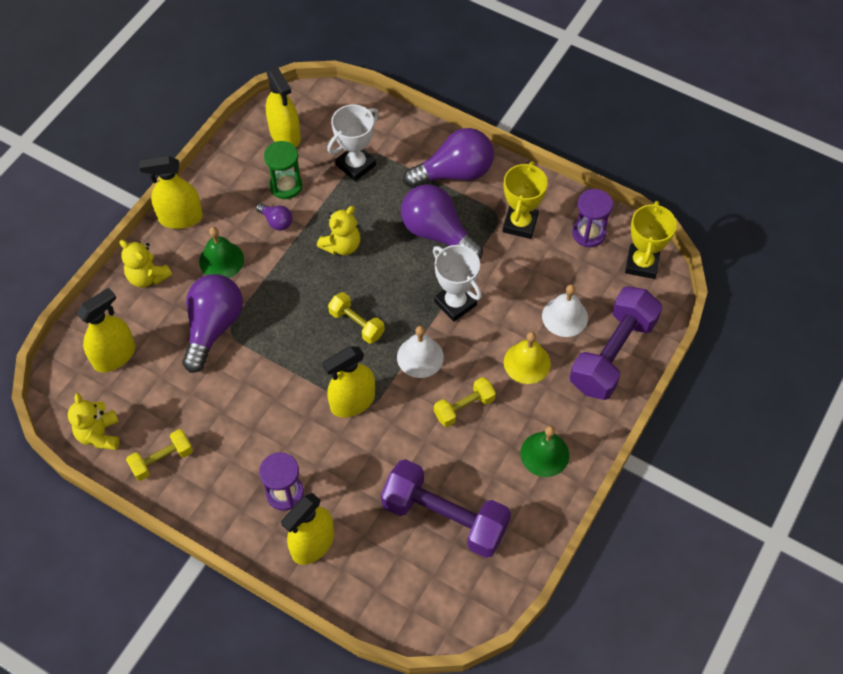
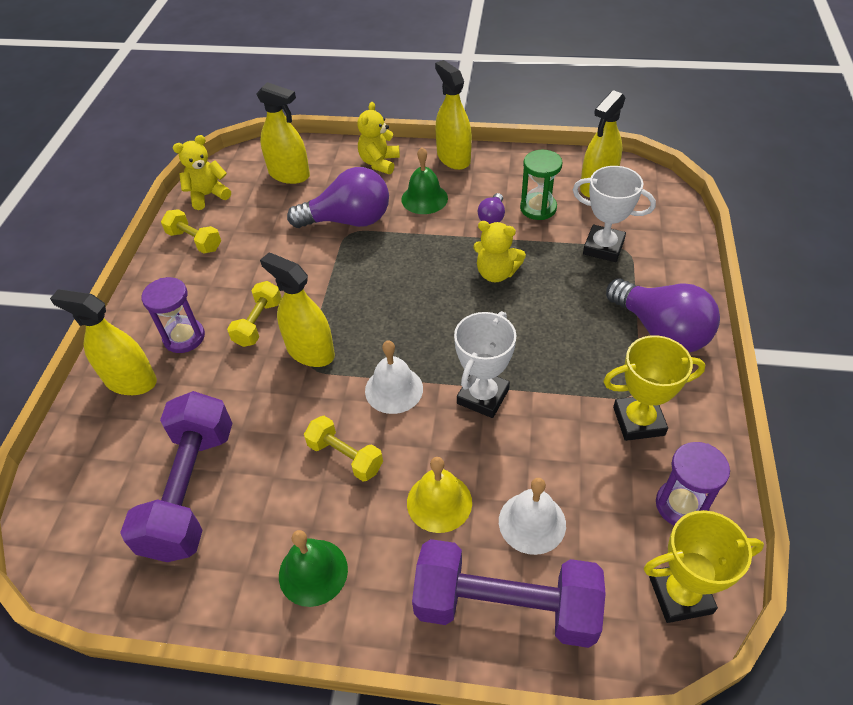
camera: 70 degrees right, 10 degrees down
yellow dumbbell [328,292,385,344] -> yellow dumbbell moved to [227,281,282,347]
purple light bulb [401,184,483,260] -> none

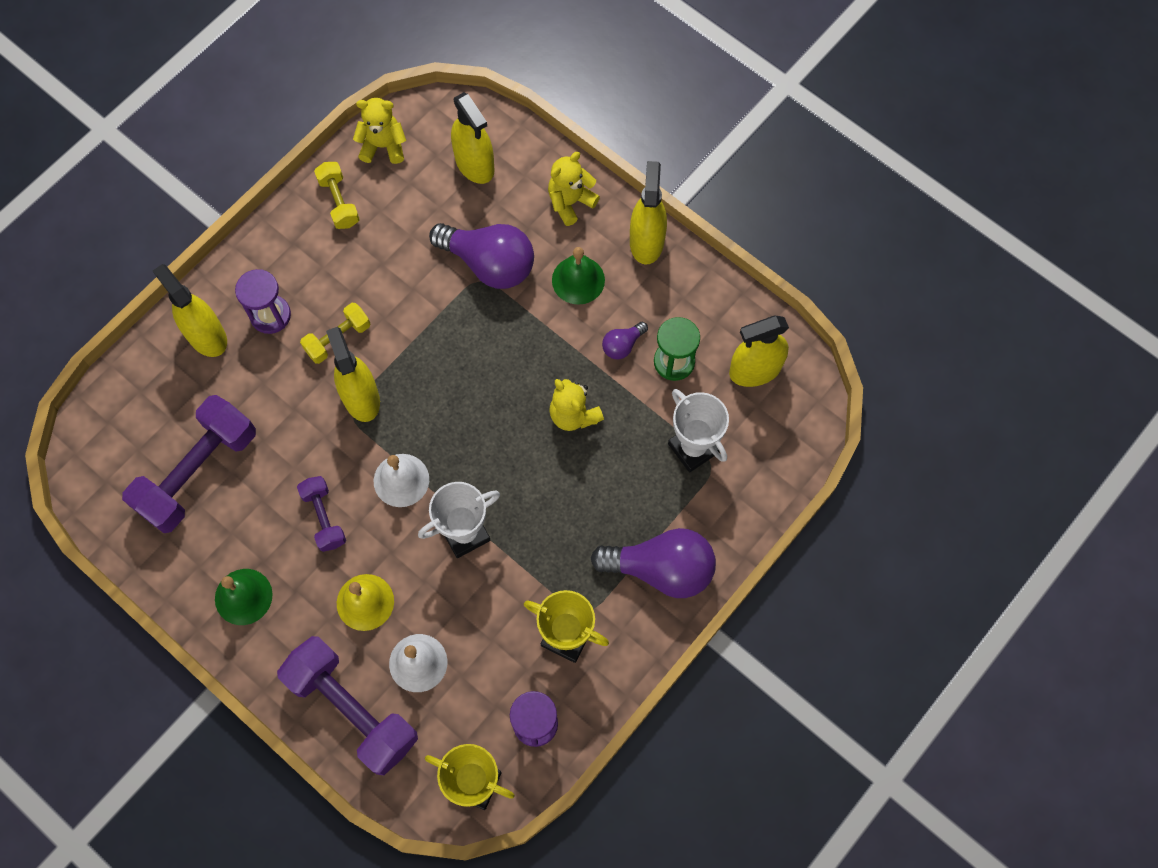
camera: 30 degrees right, 20 degrees up
yellow dumbbell [304,416,383,482] -> purple dumbbell [297,476,346,552]
purple light bulb [606,279,720,352] -> purple light bulb turned 75 degrees counterclockwise [591,528,716,598]

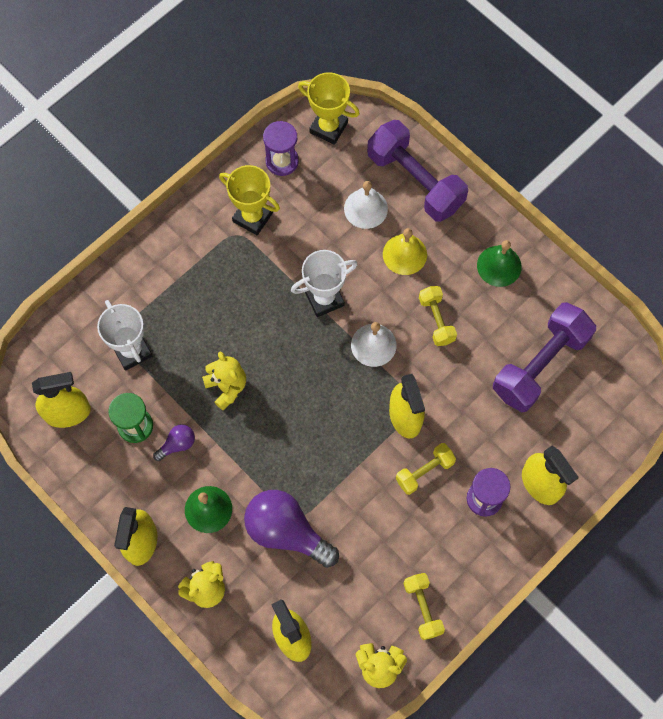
camera: 175 degrees left, 0 degrees up
purple dumbbell [297,476,346,552] -> yellow dumbbell [419,286,457,346]
purple light bulb [591,528,716,598] -> none

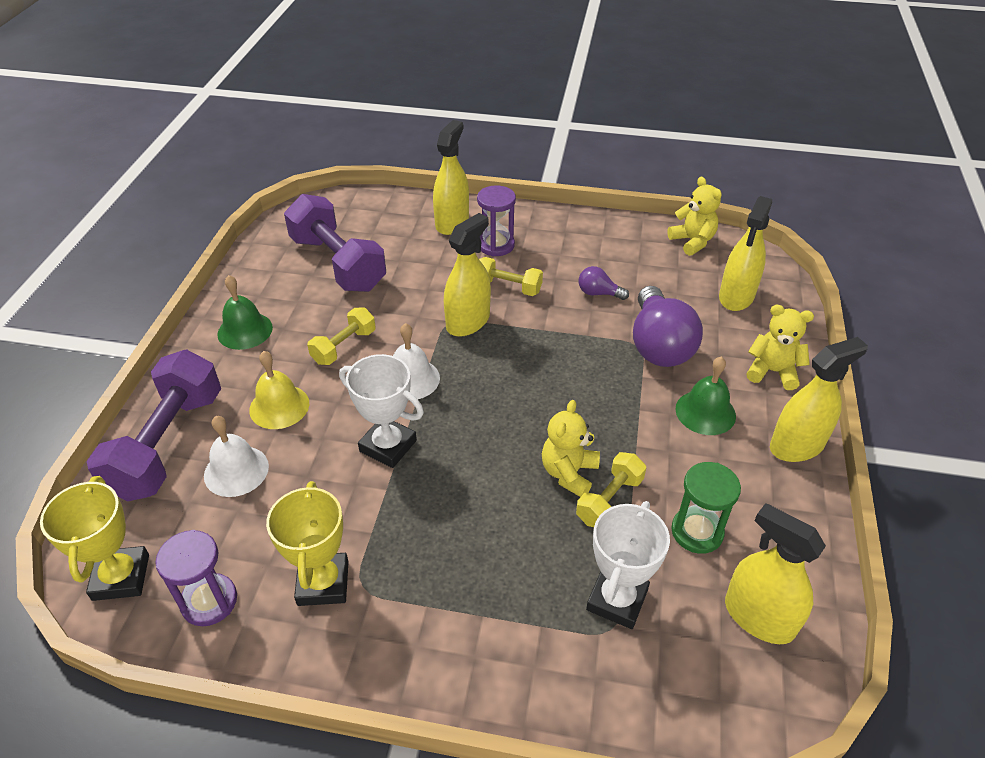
camera: 125 degrees left, 25 degrees down
purple light bulb [153,424,195,461] -> purple light bulb moved to [579,266,629,300]
yellow dumbbell [404,573,445,640] -> yellow dumbbell moved to [576,452,646,527]
purple dumbbell [493,302,596,412] -> purple dumbbell turned 45 degrees clockwise [284,194,386,292]

